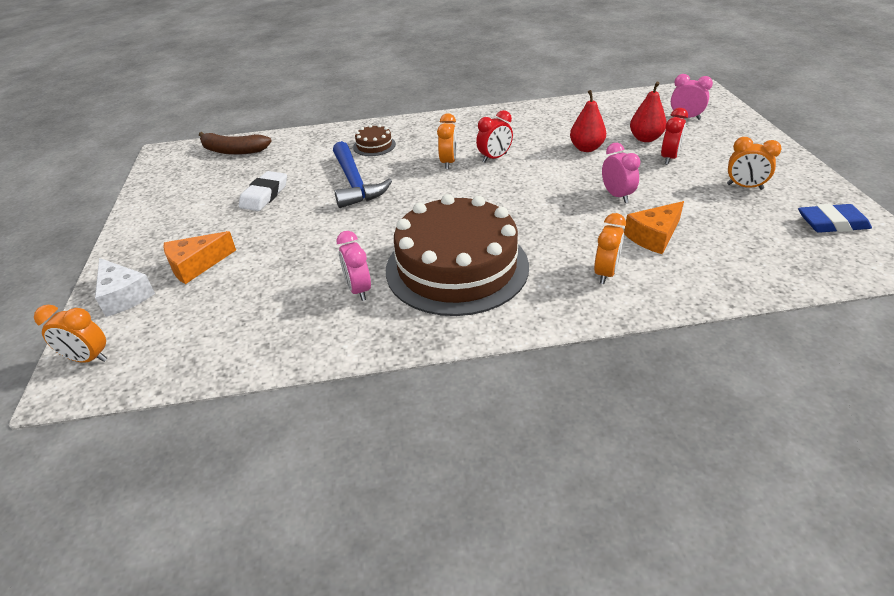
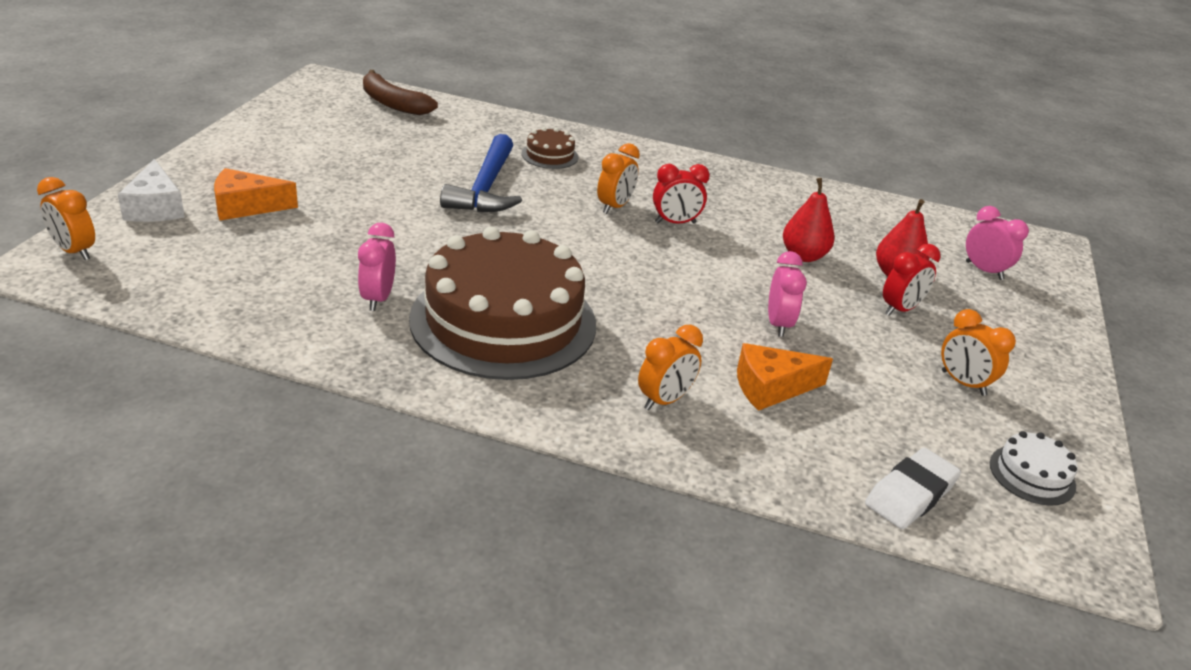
camera: 20 degrees right, 5 degrees down
white eraser [239,171,287,211] -> white eraser moved to [865,448,961,529]
blue eraser [798,204,872,233] -> white cake [990,431,1078,506]

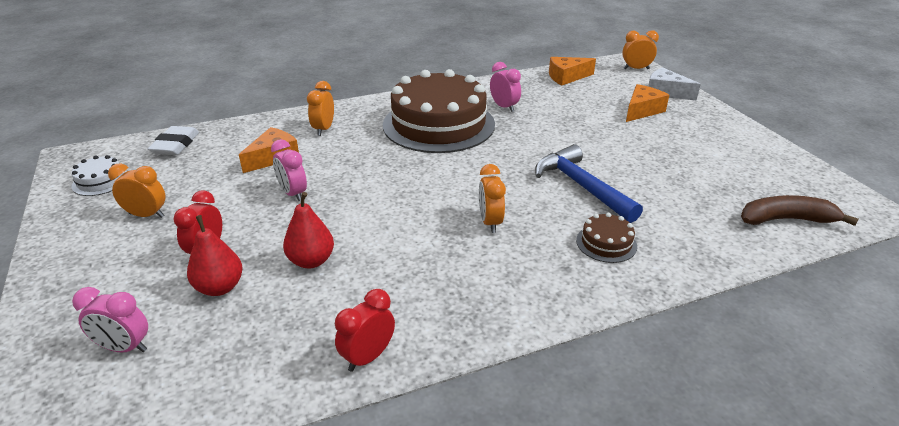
camera: 145 degrees right, 0 degrees up
red clock [653,164,710,224] -> red clock moved to [335,289,395,372]
none -> orange cheese [549,57,596,85]

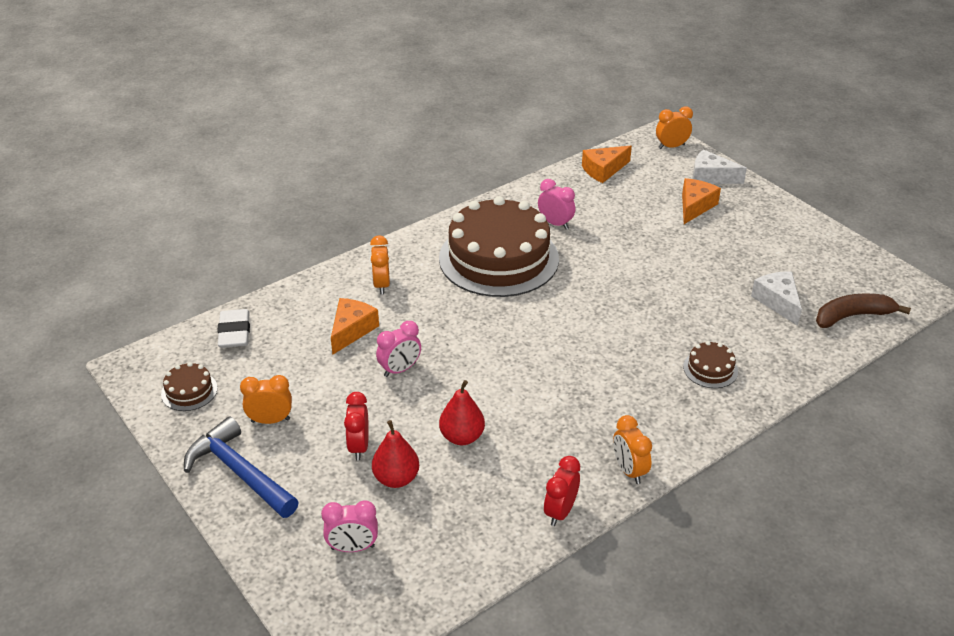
camera: 15 degrees left, 5 degrees up
white cake [71,155,127,196] -> brown cake [161,362,218,411]
pink clock [271,139,307,201] -> pink clock turned 75 degrees counterclockwise [376,321,421,377]
orange clock [479,164,506,233] -> orange clock moved to [613,415,652,484]
blue hammer [535,144,643,223] -> blue hammer moved to [184,417,299,518]
none -> white cheese [751,271,802,326]

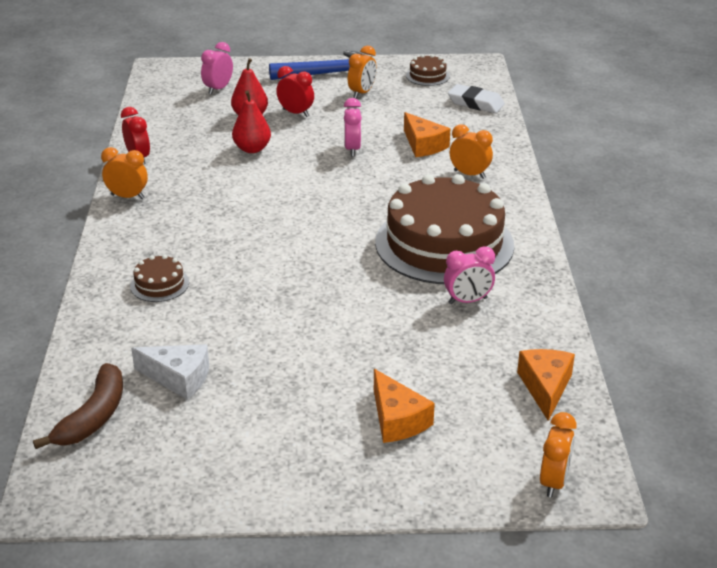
camera: 125 degrees right, 5 degrees down
white cheese [692,149,747,184] -> none

